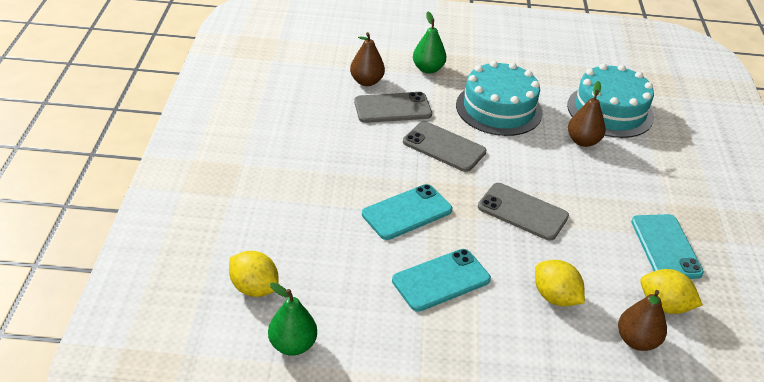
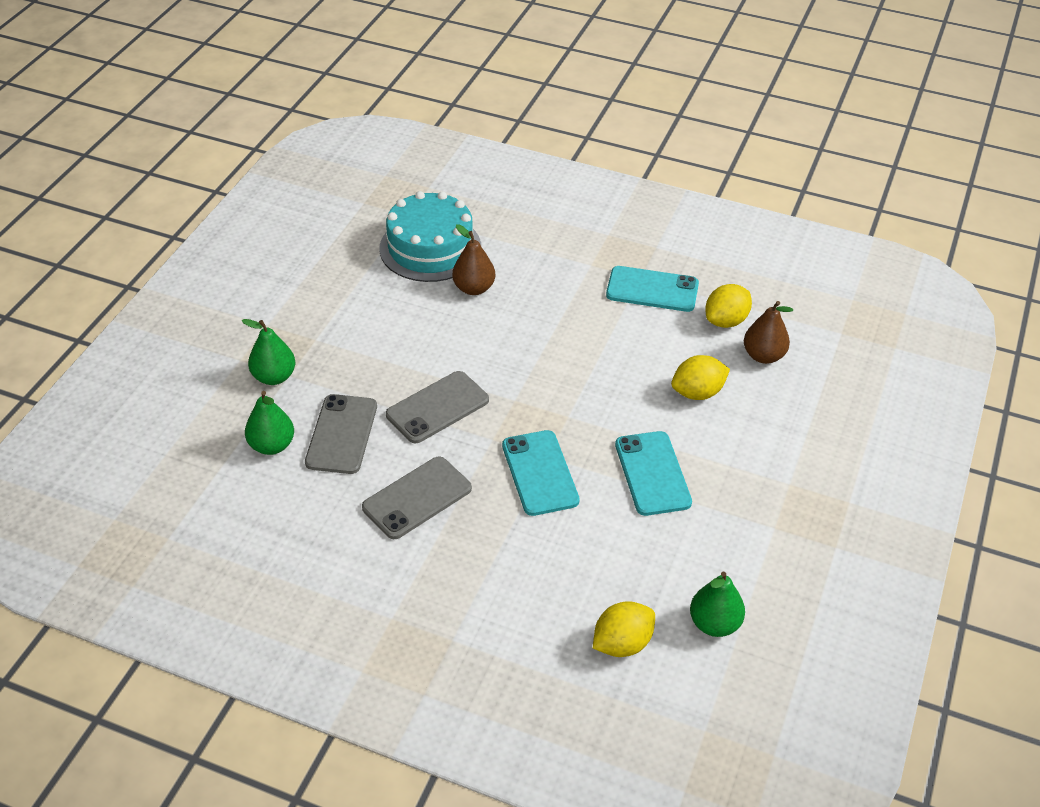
camera: 70 degrees left, 5 degrees up
brown pear [350,32,385,86] -> green pear [245,391,294,455]
turquoise cake [456,61,543,136] -> none
grey phone [478,183,569,241] -> grey phone moved to [362,457,472,539]

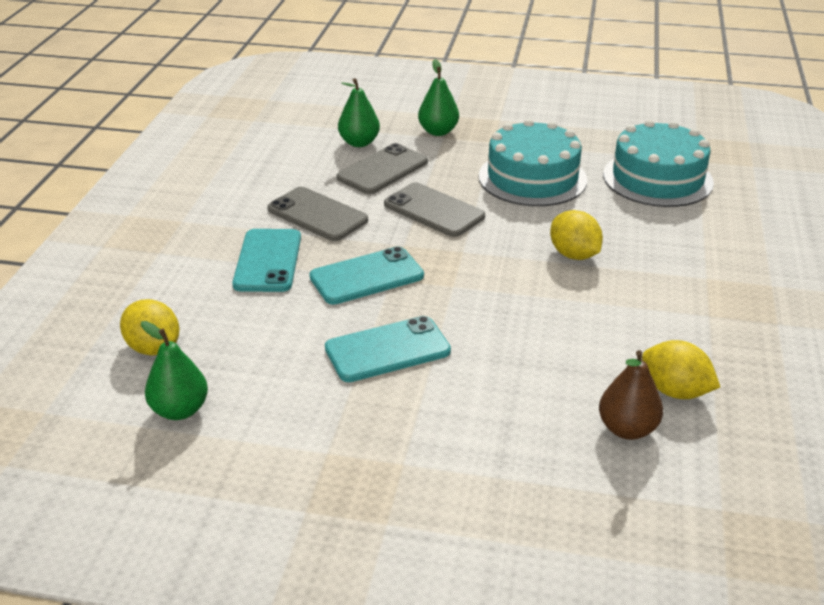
camera: 80 degrees right, 10 degrees down
grey phone [305,394,377,474] -> grey phone turned 45 degrees counterclockwise [336,143,428,194]
brown pear [452,224,495,295] -> none
turquoise phone [606,266,699,312] -> turquoise phone moved to [232,229,301,292]
yellow lemon [671,355,730,400] -> yellow lemon moved to [550,210,603,260]
none -> turquoise cake [479,119,587,206]

